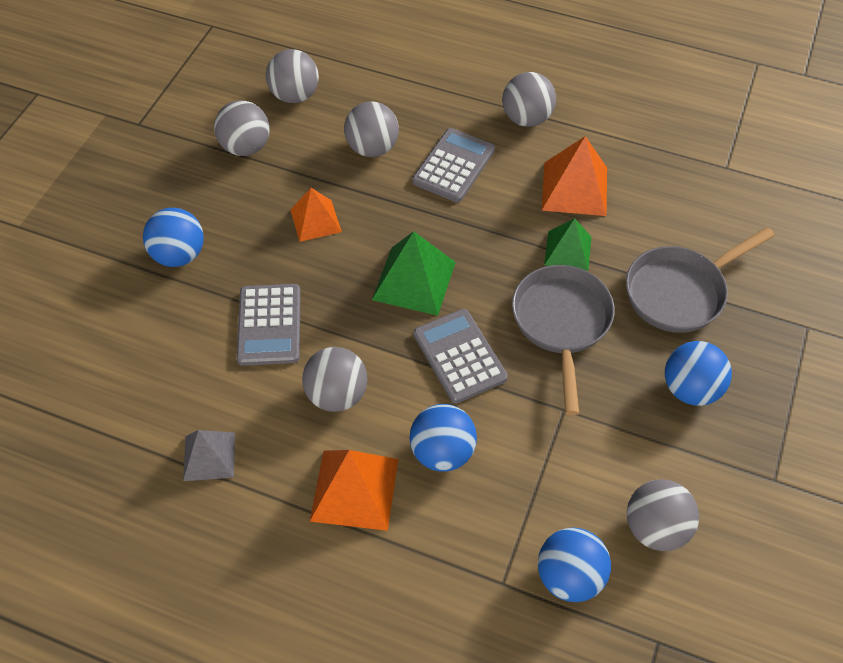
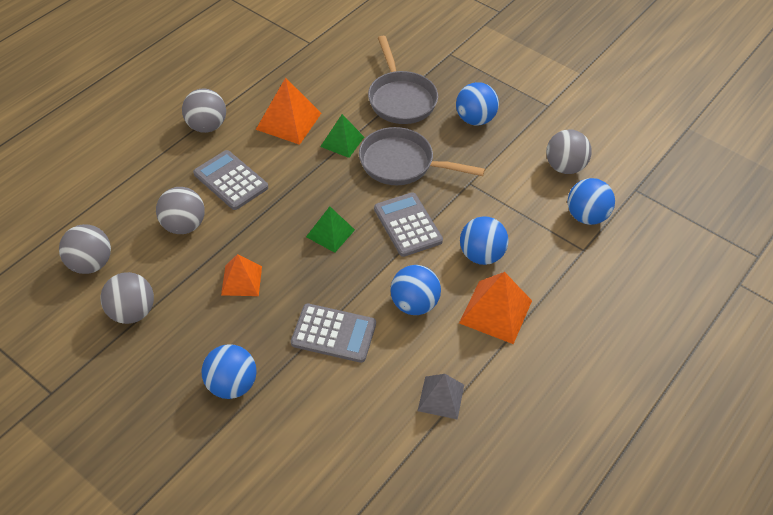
camera: 75 degrees left, 5 degrees down
grey ball [302,347,367,412] -> blue ball [390,265,441,315]
green pyramid [372,231,456,316] -> green pyramid [306,207,355,253], size x0.66
grey calculator [414,309,508,404] -> grey calculator turned 75 degrees clockwise [374,192,443,257]

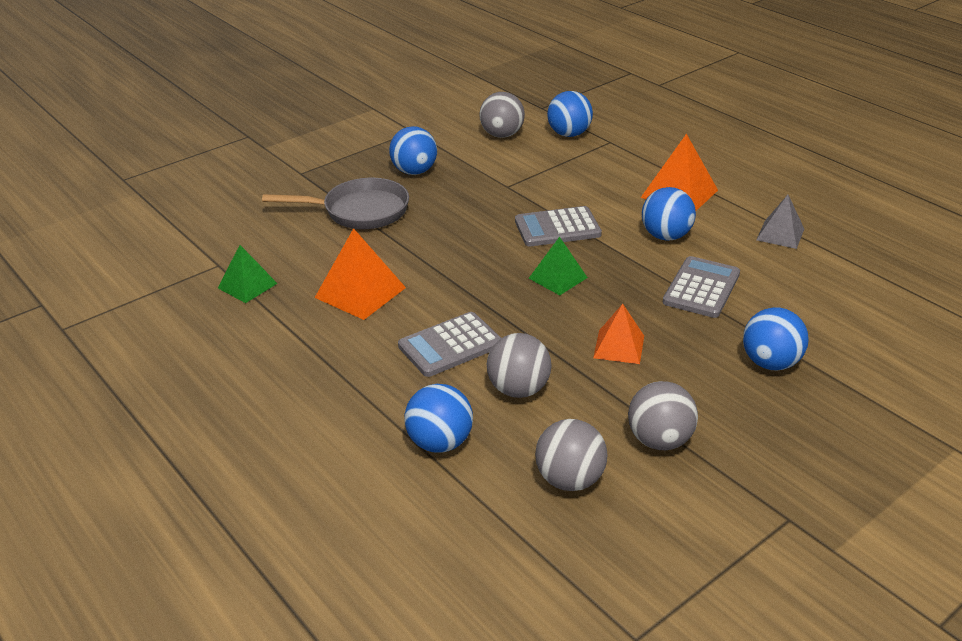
camera: 75 degrees left, 15 degrees down
grey ball [182,89,226,133] -> none
green pyramid [320,114,364,158] -> green pyramid moved to [218,245,278,303]
grey pan [359,127,485,185] -> none
blue ball [460,216,509,265] -> blue ball moved to [404,384,473,453]

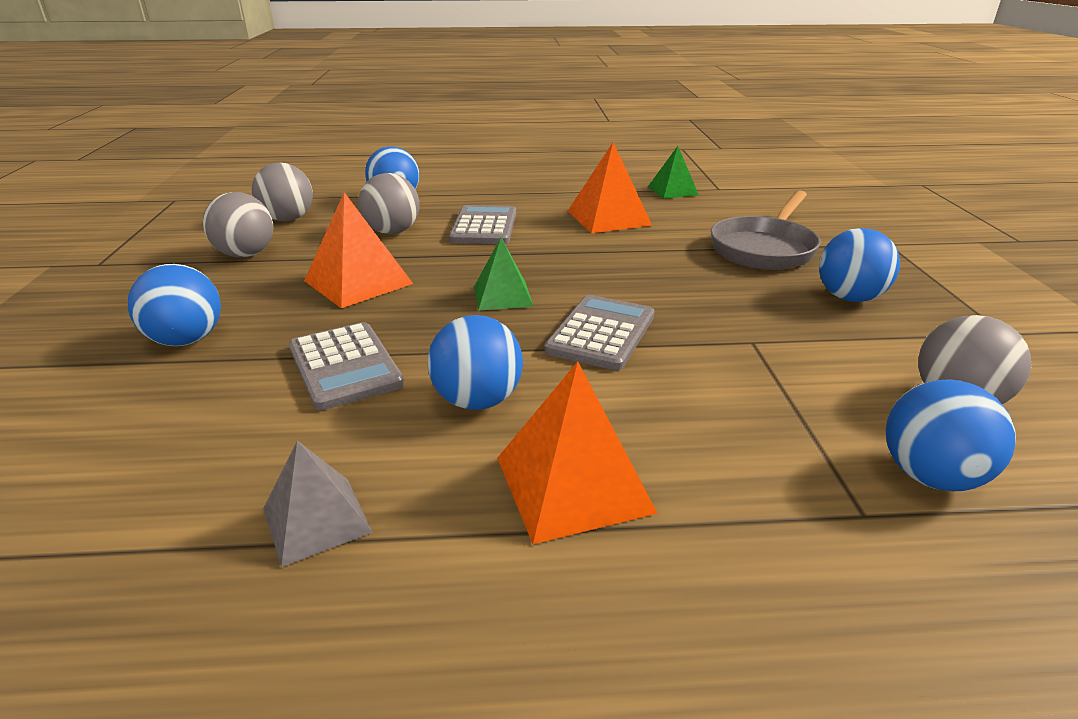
camera: 125 degrees right, 5 degrees down
orange pyramid [593,304,644,364] -> orange pyramid [304,192,413,308], size x1.52

